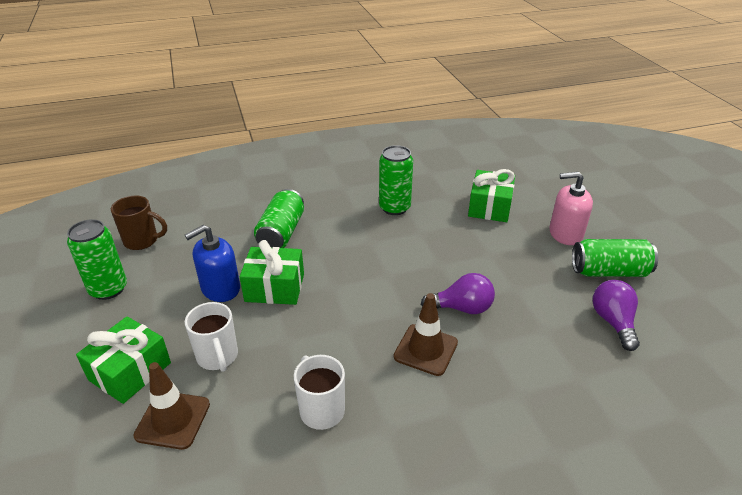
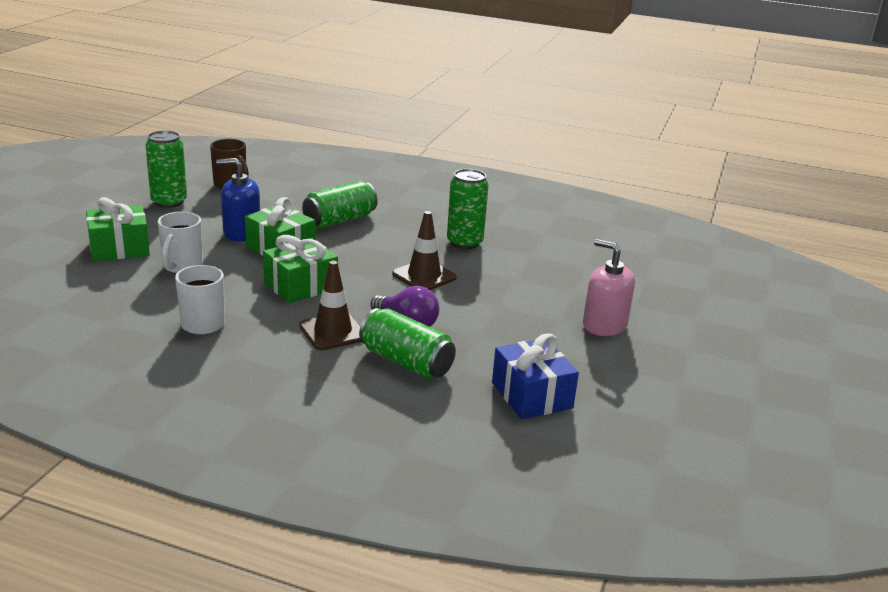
camera: 35 degrees right, 10 degrees down
brown traffic cone [133,362,210,450] -> brown traffic cone moved to [392,211,457,290]
green gift [468,169,515,222] -> green gift moved to [263,235,338,303]
green can [572,239,658,277] -> green can moved to [359,308,456,379]
purple light bulb [593,280,640,351] -> blue gift [492,333,579,419]

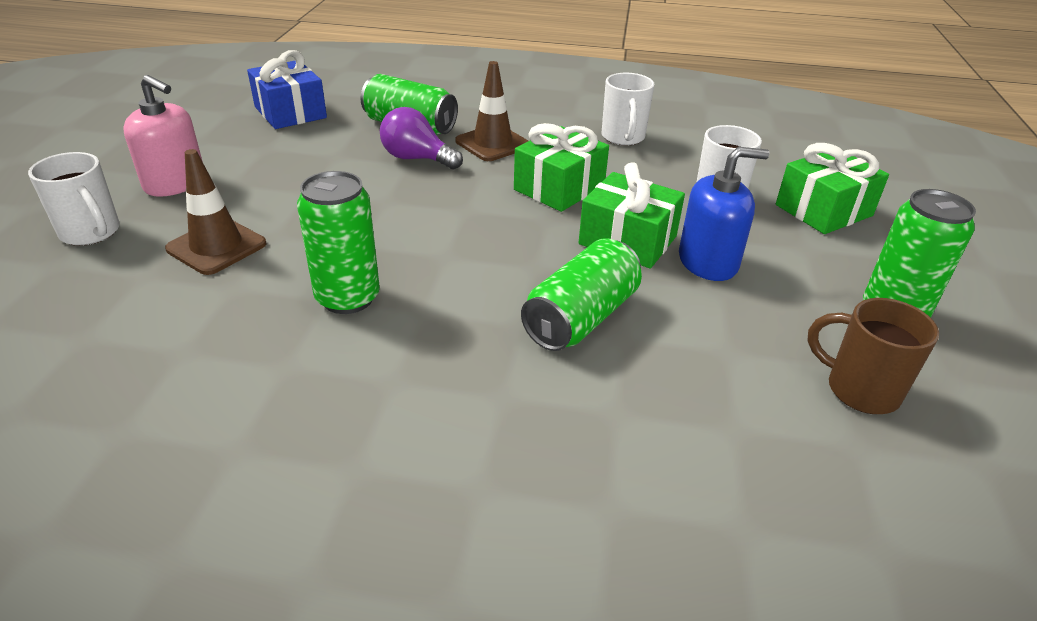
camera: 170 degrees right, 10 degrees up
brown traffic cone [392,211,457,290] -> brown traffic cone moved to [165,149,266,275]
none -> white mug [28,152,120,246]

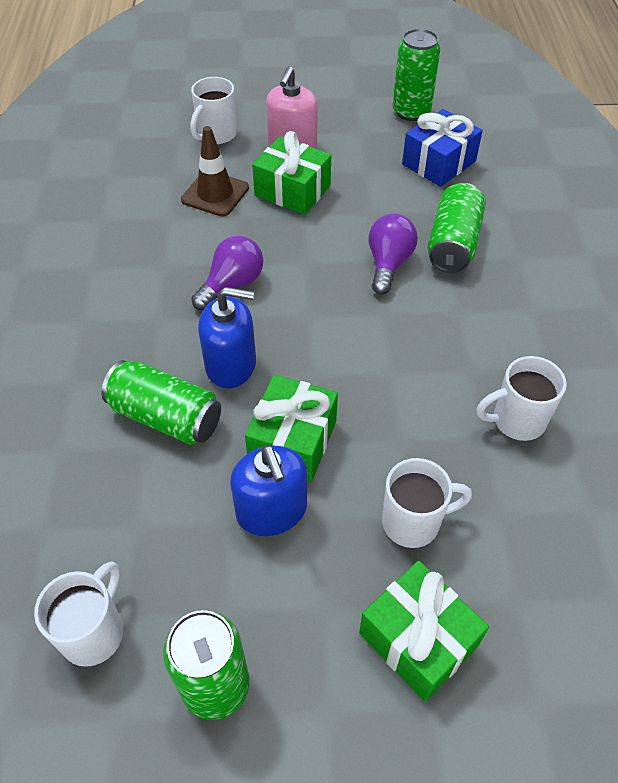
camera: 80 degrees right, 15 degrees up
green can [297,171,380,314] -> green can moved to [393,28,440,121]
brown traffic cone [455,61,528,161] -> none
green gift [514,123,609,212] -> green gift moved to [252,131,331,215]
brown mug [807,298,939,414] -> white mug [34,562,123,667]
none -> purple light bulb [191,235,263,310]
none -> blue soap dispenser [198,287,256,388]

